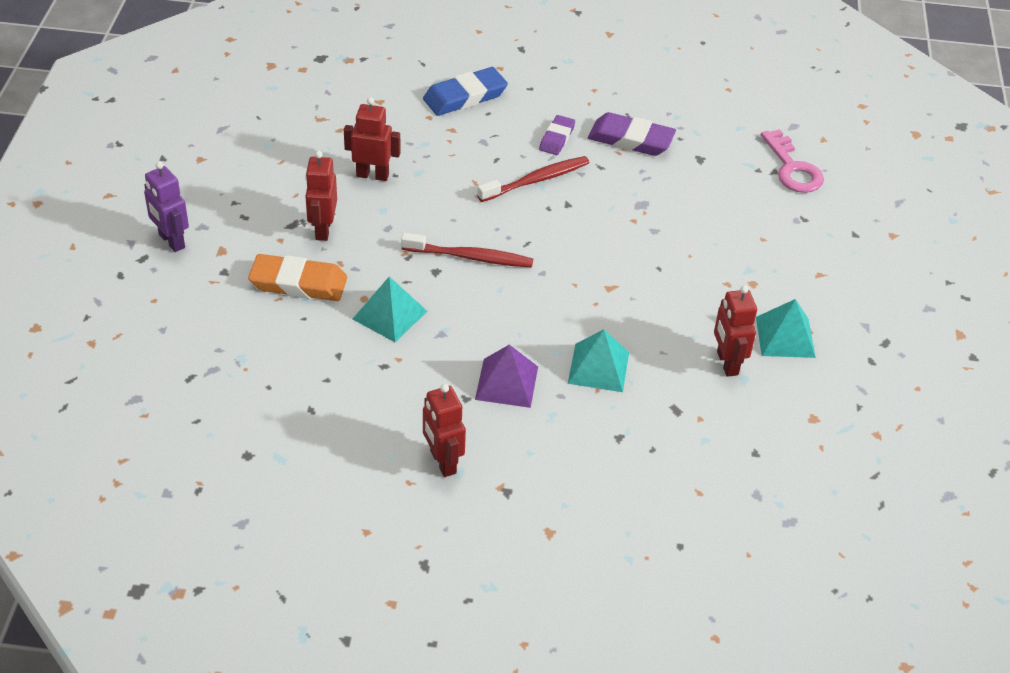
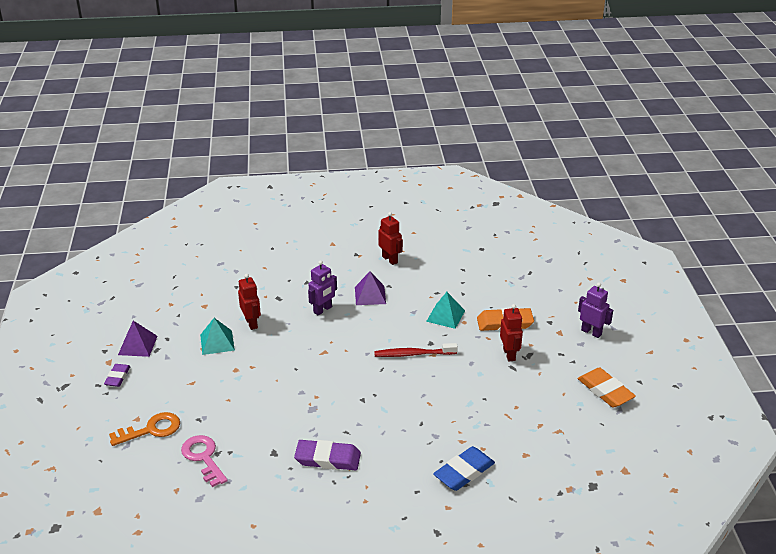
camera: 170 degrees right, 10 degrees down
red robot [344,97,401,181] -> none
red toothbrush [477,156,589,202] -> none
purple eraser [539,115,575,155] -> purple eraser moved to [104,364,131,387]
turquoise pyramid [568,329,629,392] -> purple robot [308,260,337,315]
none -> orange key [109,412,180,446]
none -> purple pyramid [118,321,157,357]
none -> orange eraser [578,368,636,408]

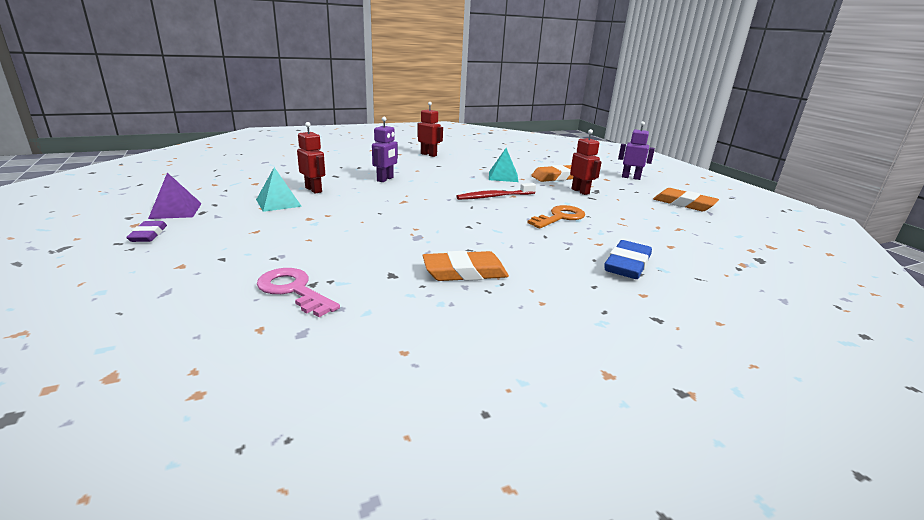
camera: 20 degrees left, 10 degrees down
orange key [109,412,180,446] -> orange key moved to [527,205,585,229]
purple eraser [294,440,361,470] -> orange eraser [422,251,509,281]
purple pyramid [355,272,386,305] -> none

